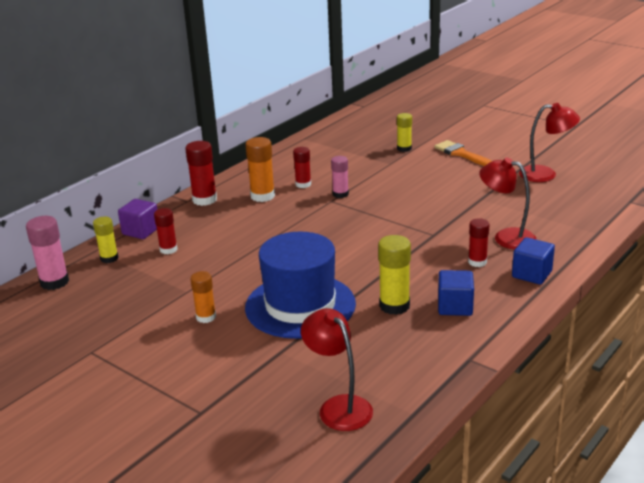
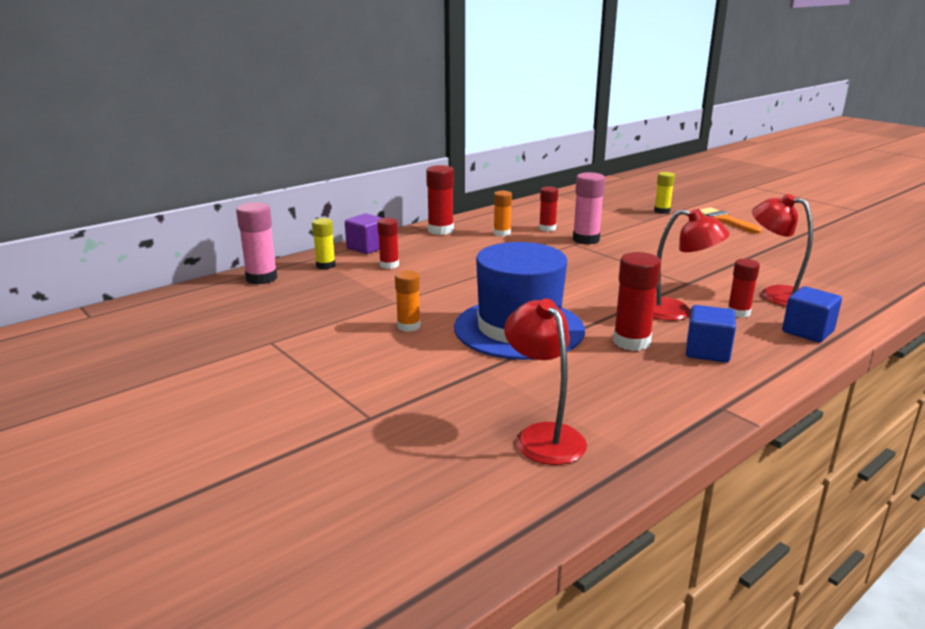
camera: 10 degrees right, 5 degrees down
orange glue stick [245,137,275,202] -> orange glue stick [494,191,512,236], size x0.66
pink glue stick [331,156,349,198] -> pink glue stick [573,172,605,245], size x1.53
yellow glue stick [378,235,411,315] -> red glue stick [613,252,661,351]
red lamp [519,103,580,182] -> red lamp moved to [653,209,730,321]

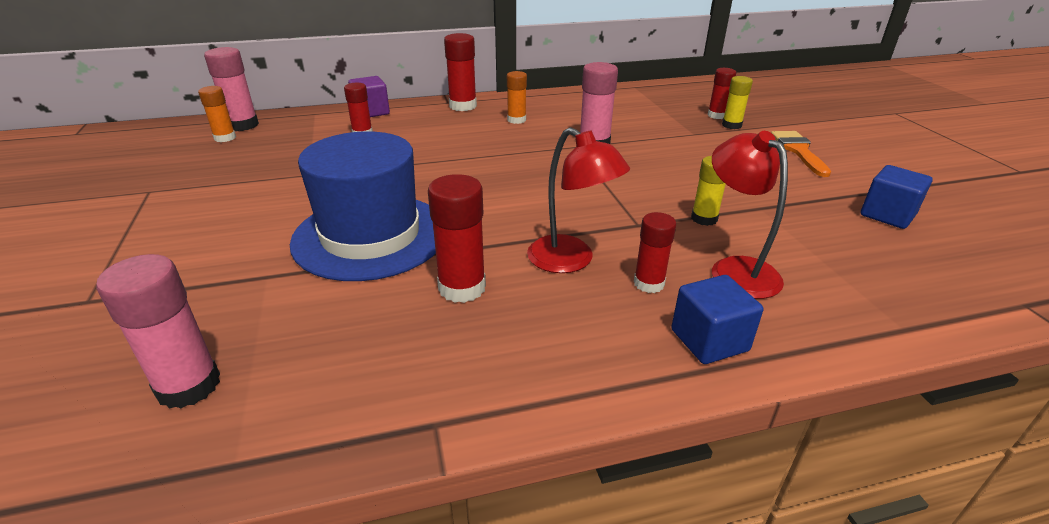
camera: 25 degrees right, 10 degrees up
yellow glue stick [312,218,336,269] -> yellow glue stick moved to [691,156,726,226]
orange glue stick [395,270,420,332] -> orange glue stick moved to [198,86,236,142]
red lamp [504,299,587,465] -> pink glue stick [96,254,220,409]
red glue stick [539,186,558,231] -> red glue stick moved to [708,68,736,119]
blue cube [686,305,736,363] -> blue cube moved to [860,165,933,229]

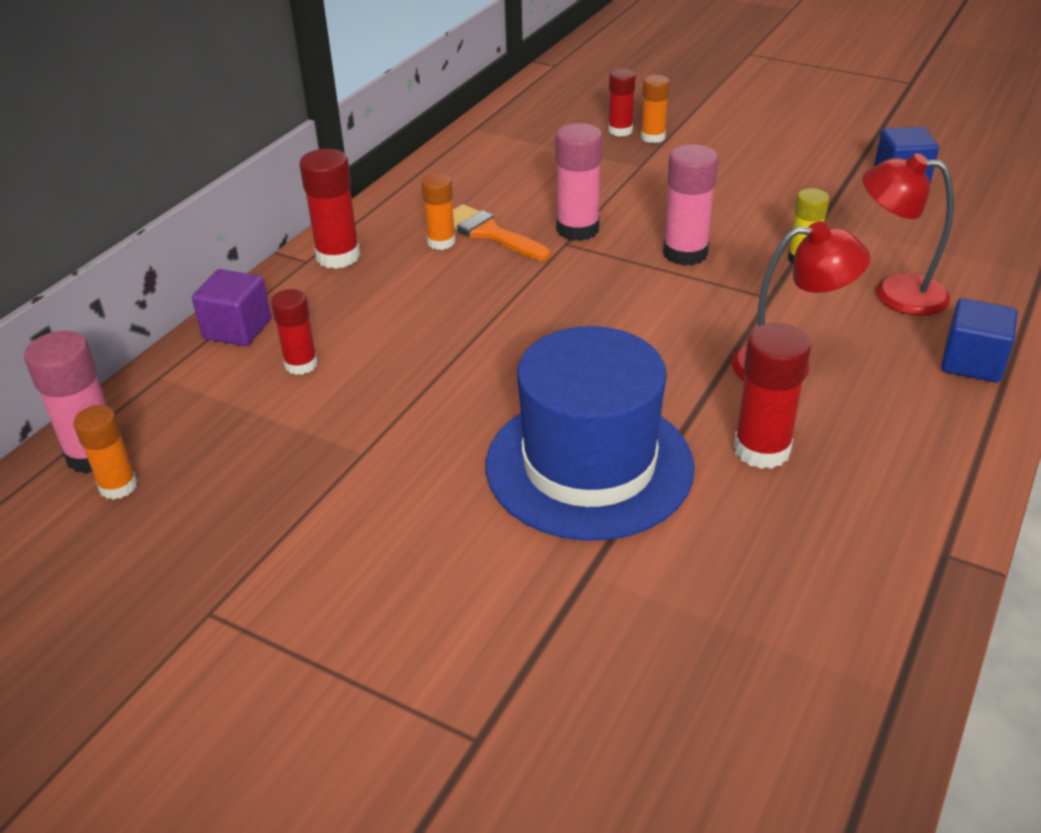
camera: 45 degrees left, 5 degrees up
pink glue stick [96,254,220,409] -> pink glue stick moved to [663,144,718,266]
red glue stick [634,212,676,293] -> none
yellow glue stick [722,76,753,129] -> orange glue stick [641,75,670,143]
orange brush [771,131,831,177] -> orange brush moved to [453,204,550,260]

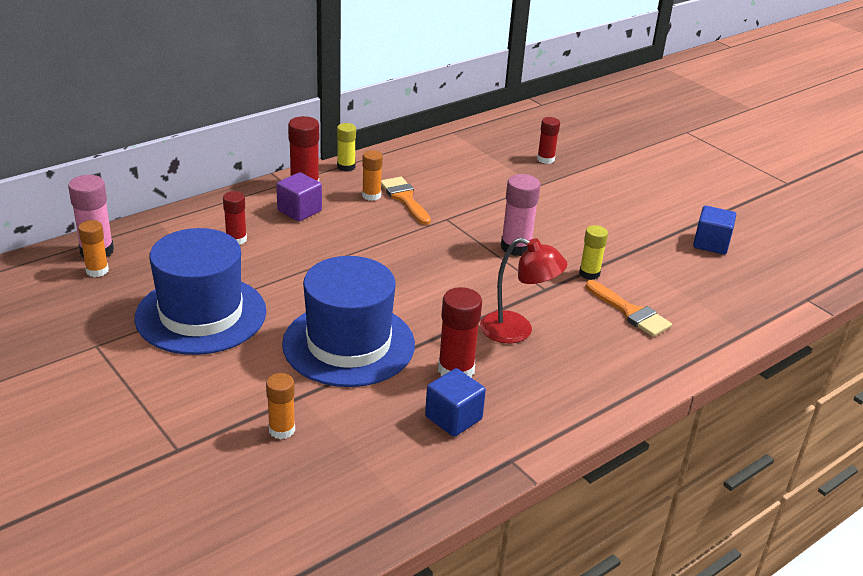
camera: 20 degrees right, 5 degrees down
purple cube [192,269,271,346] -> purple cube moved to [276,172,322,222]
pink glue stick [556,123,602,241] -> none
orange glue stick [641,75,670,143] -> orange glue stick moved to [266,373,295,439]
red lamp [863,153,954,316] -> orange brush [585,280,672,337]
blue cube [941,298,1018,383] -> blue cube moved to [425,368,486,437]
none -> blue hat [135,228,266,355]
none -> yellow glue stick [337,123,356,171]

